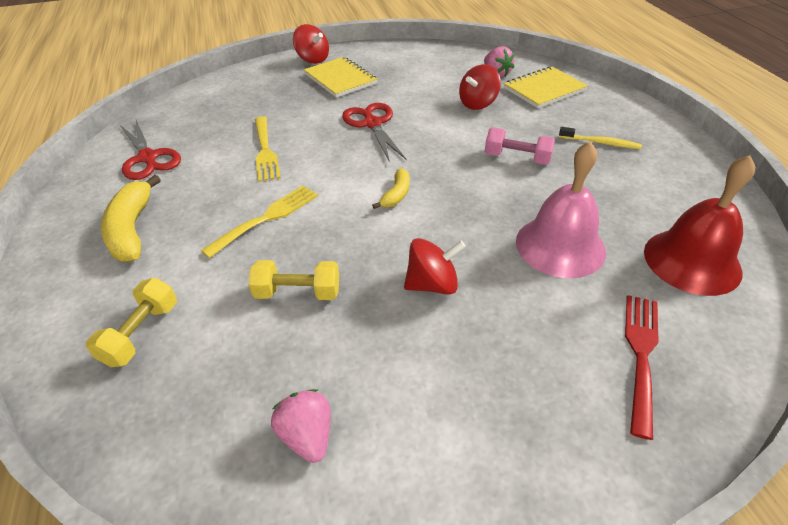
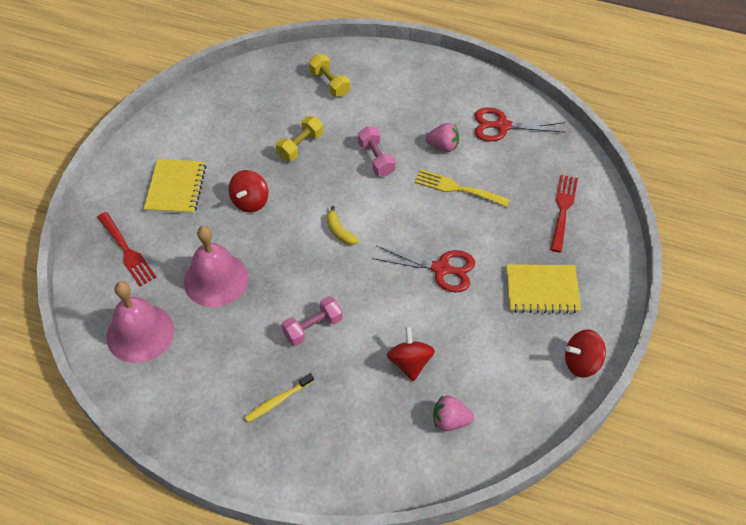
camera: 125 degrees right, 10 degrees up
yellow banana [101,175,161,262] -> none
yellow fork [201,185,318,258] -> pink dumbbell [358,127,396,176]
pink strawberry [271,389,331,463] -> pink strawberry moved to [426,123,459,152]
red spinning top [293,24,329,64] -> red spinning top moved to [565,330,606,378]
yellow notebook [504,66,588,108] -> yellow notebook moved to [144,159,206,214]
red bell [644,155,755,296] -> pink bell [106,281,174,363]
none -> red fork [550,175,578,252]

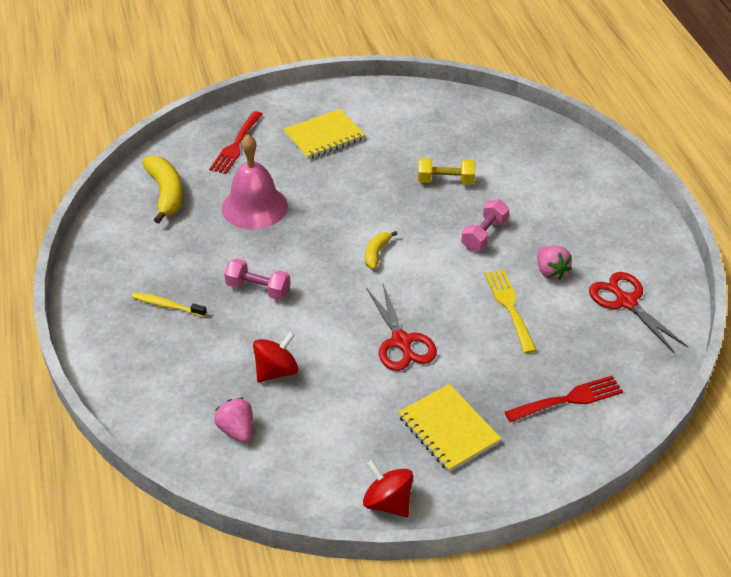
camera: 55 degrees right, 10 degrees down
pink bell [106,281,174,363] -> yellow banana [142,156,183,224]
red spinning top [229,170,268,212] -> none
yellow dumbbell [309,54,350,97] -> none

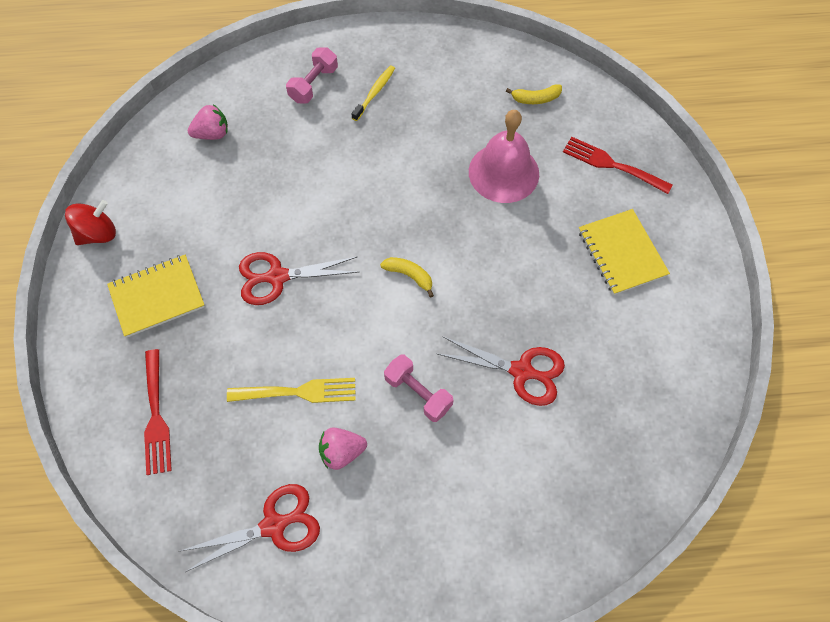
camera: 100 degrees right, 20 degrees up
yellow banana [142,156,183,224] -> yellow banana [506,84,562,104], size x0.56
pink dumbbell [224,259,291,300] -> pink dumbbell moved to [286,47,338,104]
red spinning top [253,331,299,383] -> none
yellow dumbbell [418,158,475,185] -> red scissors [438,336,565,406]

